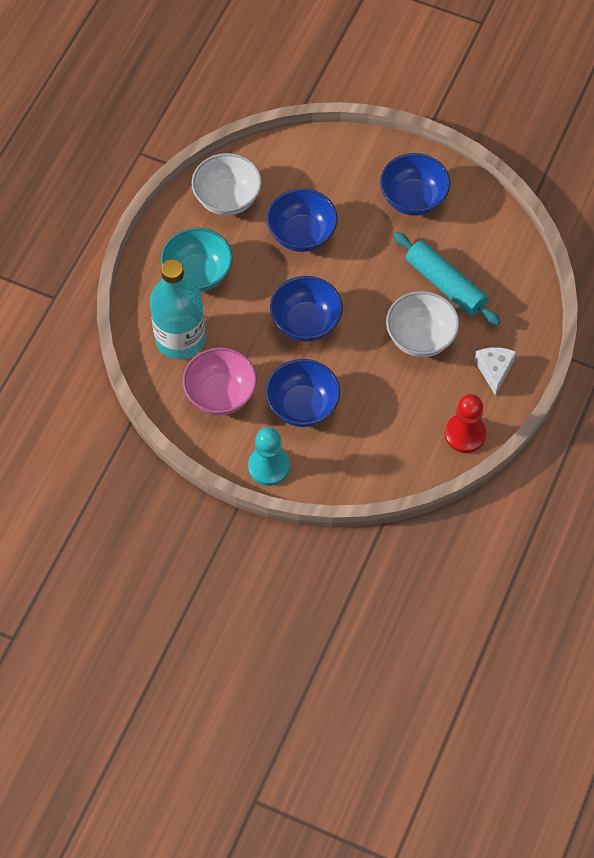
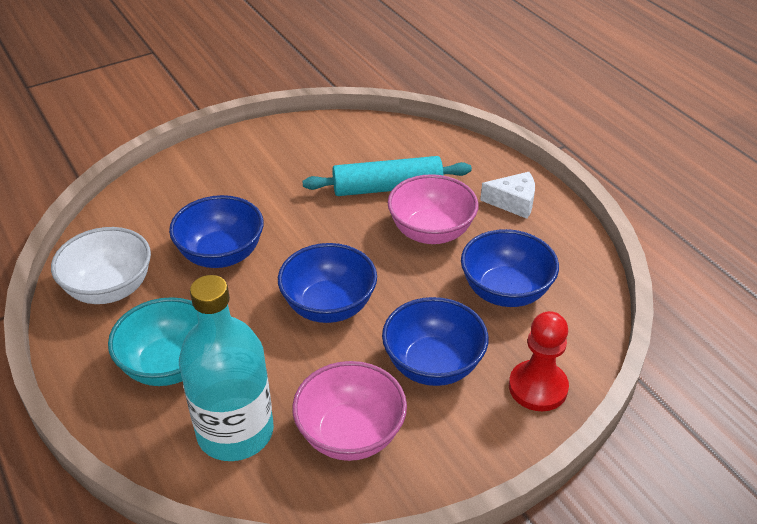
camera: 55 degrees left, 20 degrees down
turquoise pawn [248,427,290,486] -> none
blue bowl [380,153,450,216] -> blue bowl moved to [461,229,559,307]
white bowl [386,291,459,357] -> pink bowl [388,174,479,244]
red pawn [445,394,487,453] -> red pawn moved to [509,311,569,411]
white cheese [474,347,516,396] -> white cheese turned 150 degrees clockwise [480,172,535,219]

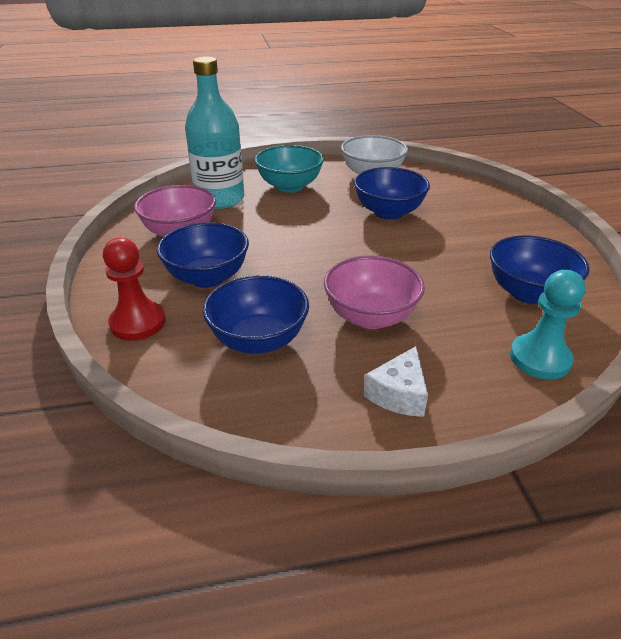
camera: 110 degrees right, 5 degrees down
blue bowl [278,243,377,323] -> blue bowl moved to [490,235,590,304]
turquoise rolling pin [302,156,472,196] -> none
none -> turquoise pawn [510,270,586,379]

